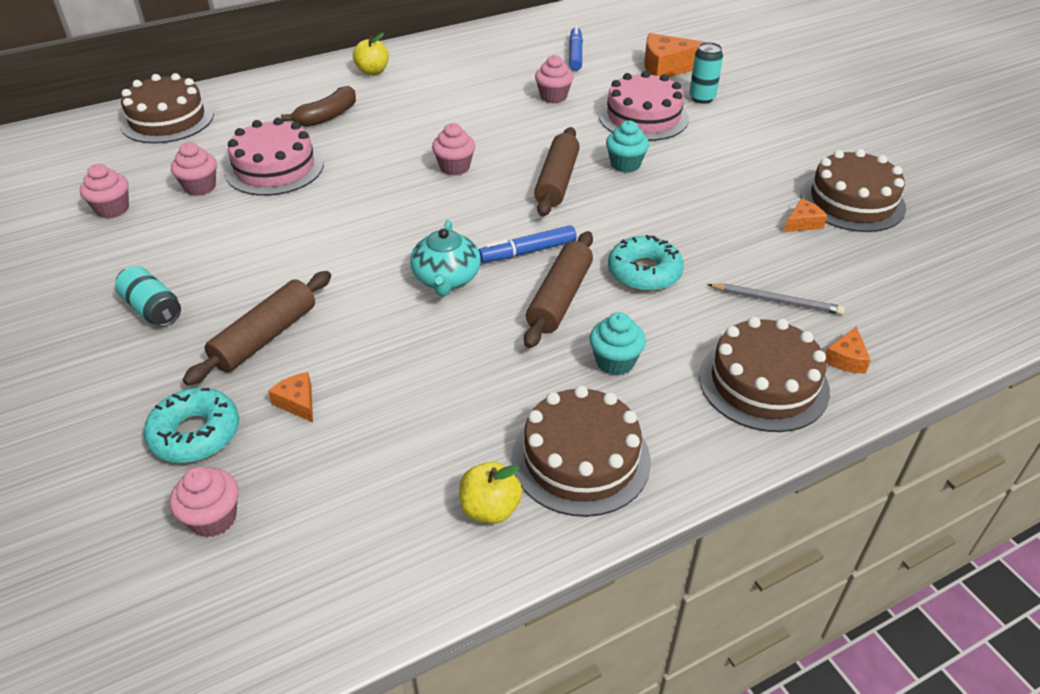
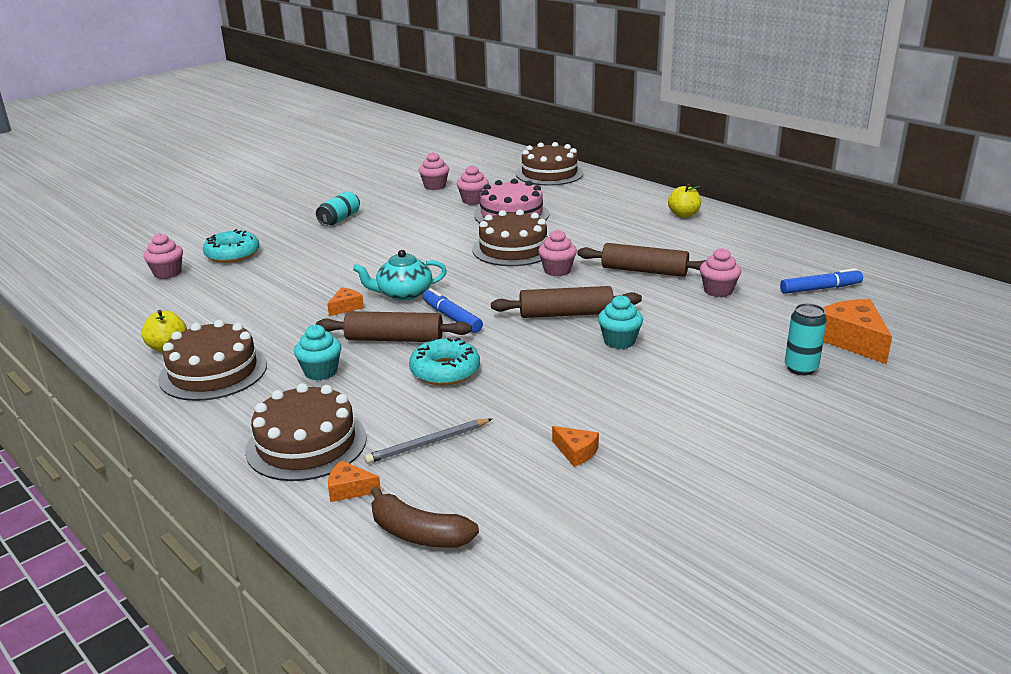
camera: 75 degrees right, 15 degrees down
brown rolling pin [183,271,331,386] -> brown rolling pin moved to [577,243,707,277]
orange cheese [268,372,313,422] -> orange cheese moved to [327,287,364,316]
brown banana [281,86,356,127] -> brown banana moved to [371,486,479,548]
pink cake [599,71,689,141] -> none
grey pencil [707,284,845,315] -> grey pencil turned 60 degrees clockwise [364,419,492,464]
brown cake [800,149,906,232] -> brown cake moved to [472,209,547,266]

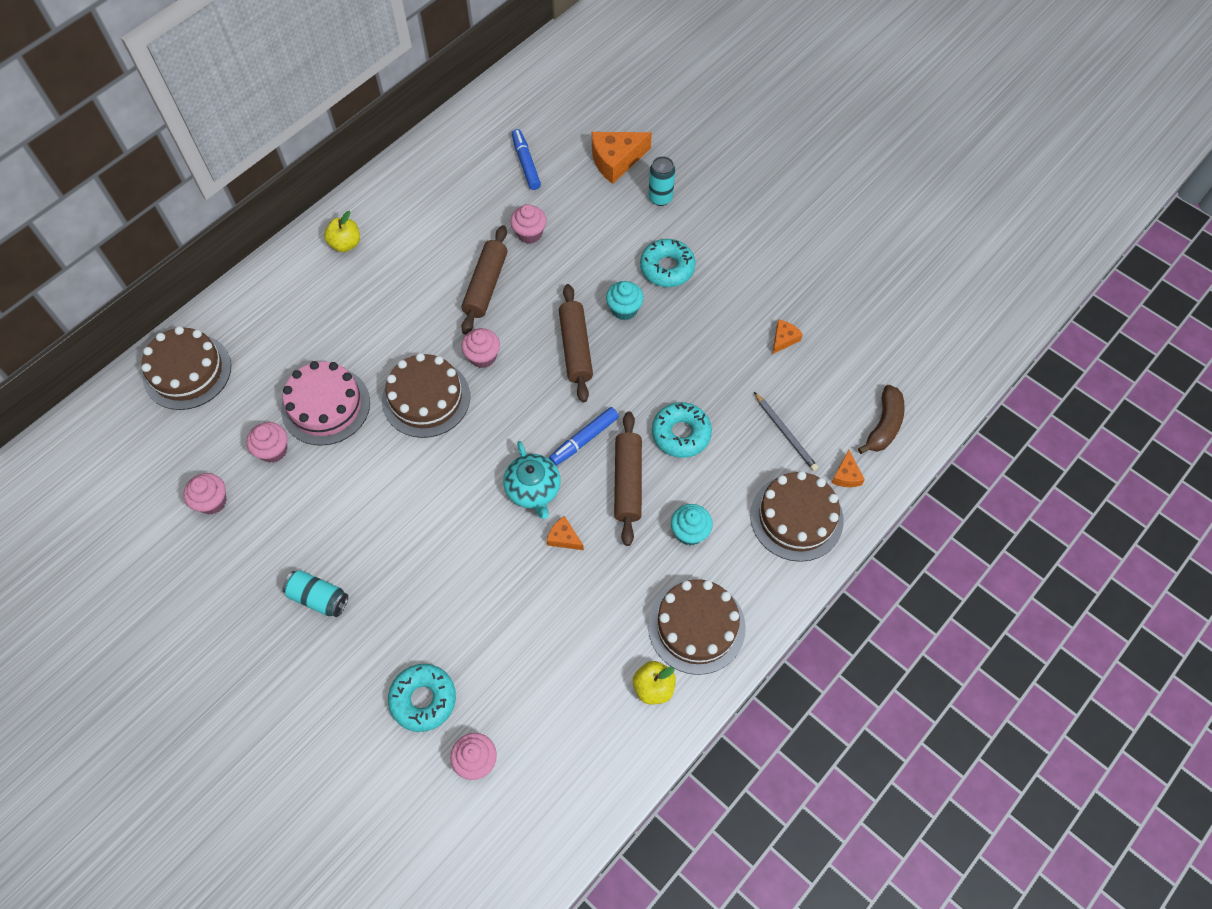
camera: 95 degrees left, 35 degrees up
none -> turquoise donut [640,239,696,287]

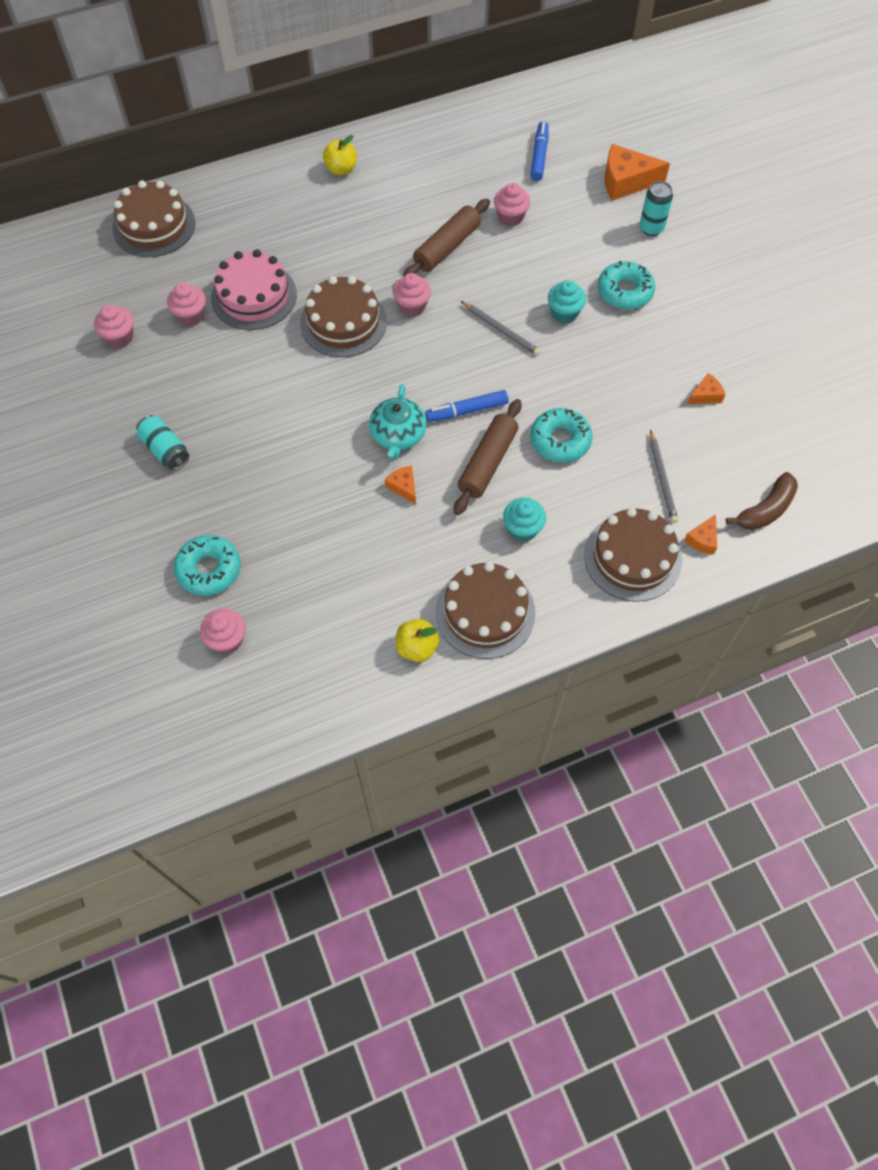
camera: 25 degrees right, 0 degrees up
brown rolling pin [559,284,593,402] -> grey pencil [461,301,541,355]

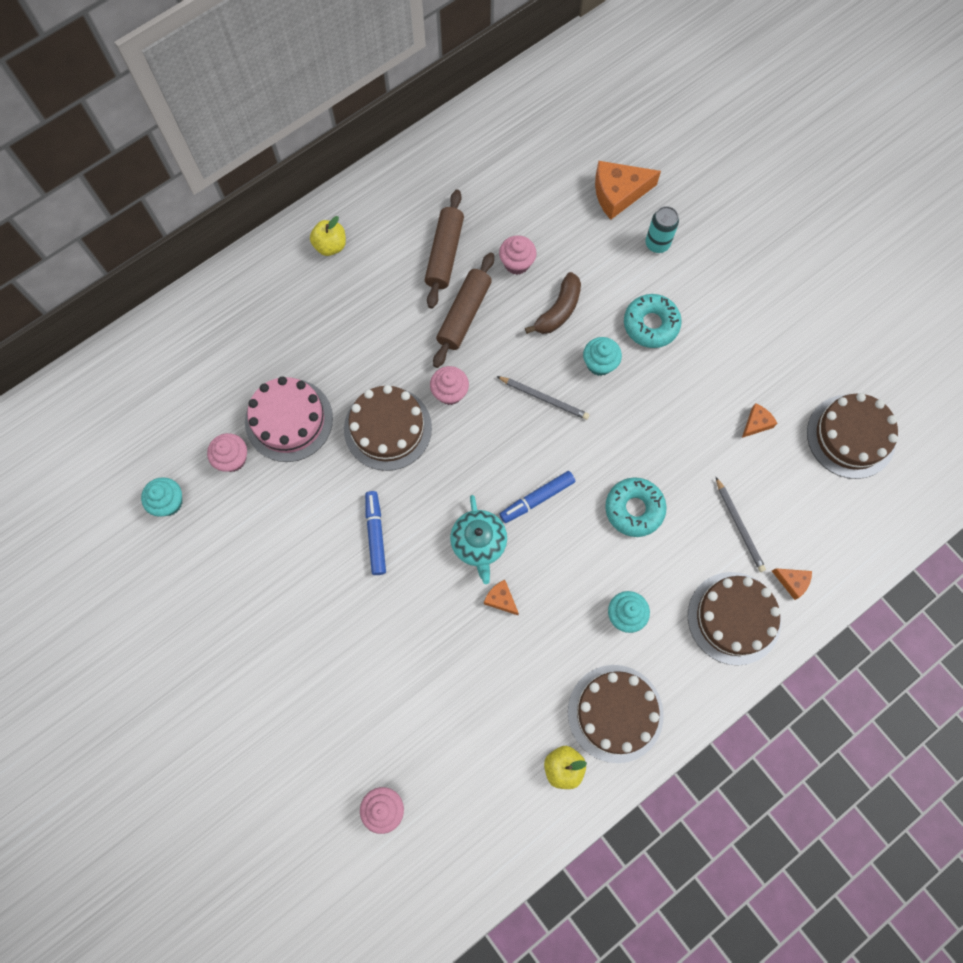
camera: 15 degrees left, 10 degrees up
pink cupcake [94,305,134,348] -> turquoise cupcake [141,477,182,517]
brown cake [112,180,195,257] -> brown cake moved to [807,393,898,479]
turquoise can [136,415,189,470] -> none
turquoise donut [174,535,241,596] -> none
brown rolling pin [454,399,521,515] -> brown rolling pin moved to [425,190,464,309]
blue marker [530,121,549,181] -> blue marker moved to [365,491,386,575]
orange cheese [684,515,717,555] -> orange cheese turned 75 degrees counterclockwise [772,568,812,600]
brown banana [726,472,798,530] -> brown banana moved to [525,272,581,334]

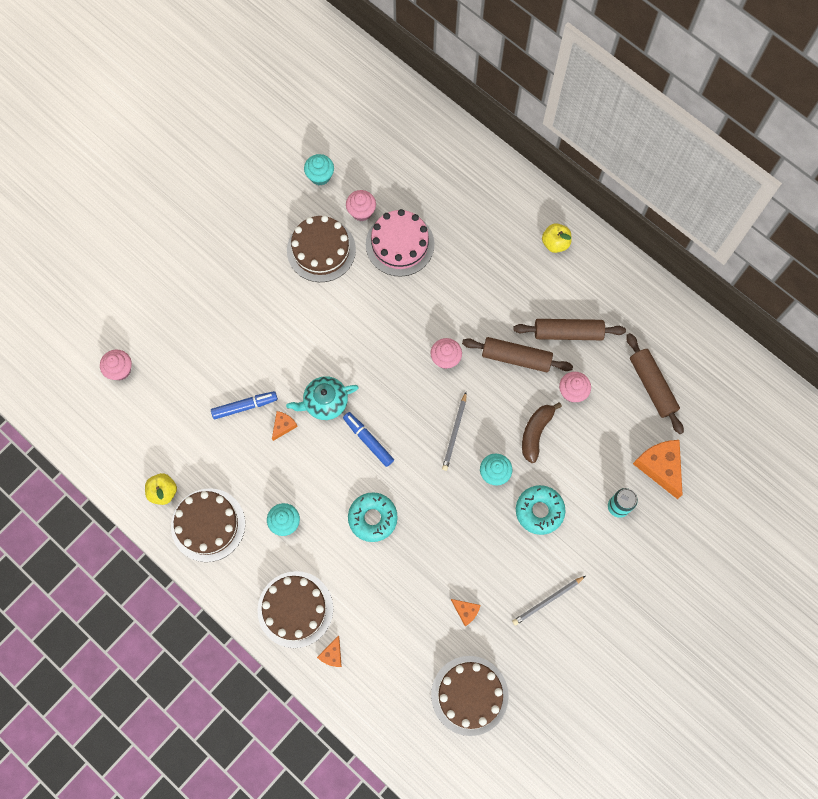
camera: 80 degrees right, 0 degrees up
brown cake [344,385,432,471] -> brown cake moved to [287,215,356,282]
blue marker [365,491,386,575] -> blue marker moved to [211,391,278,419]
brown banana [525,272,581,334] -> brown banana turned 90 degrees clockwise [522,402,562,463]
grey pencil [716,477,766,572] -> grey pencil moved to [512,576,585,626]
none -> brown rolling pin [626,333,684,434]

